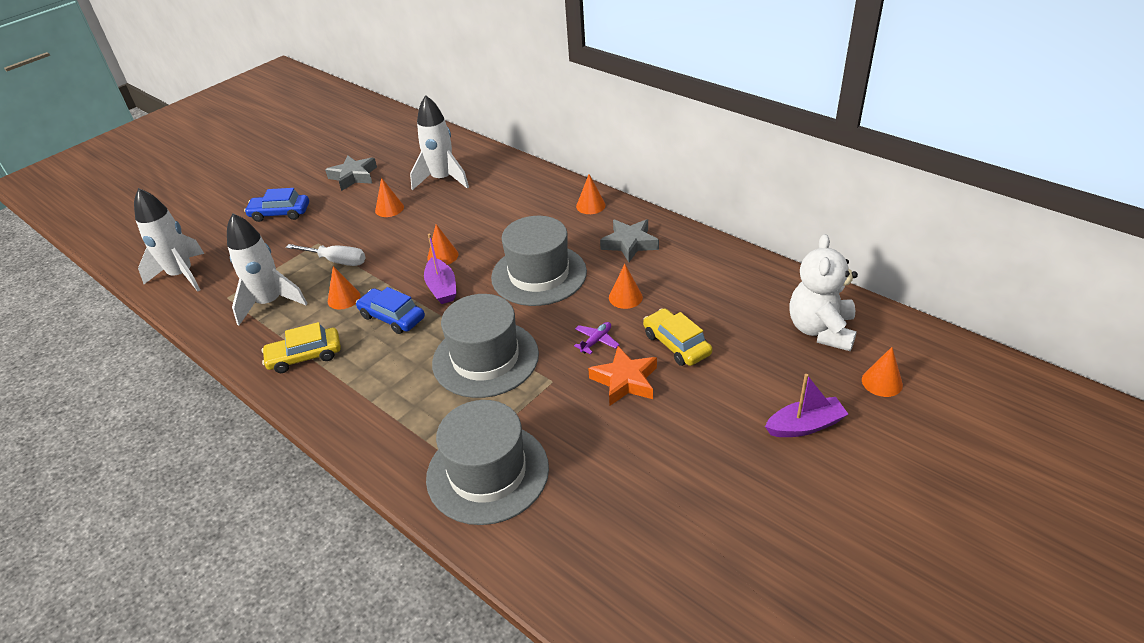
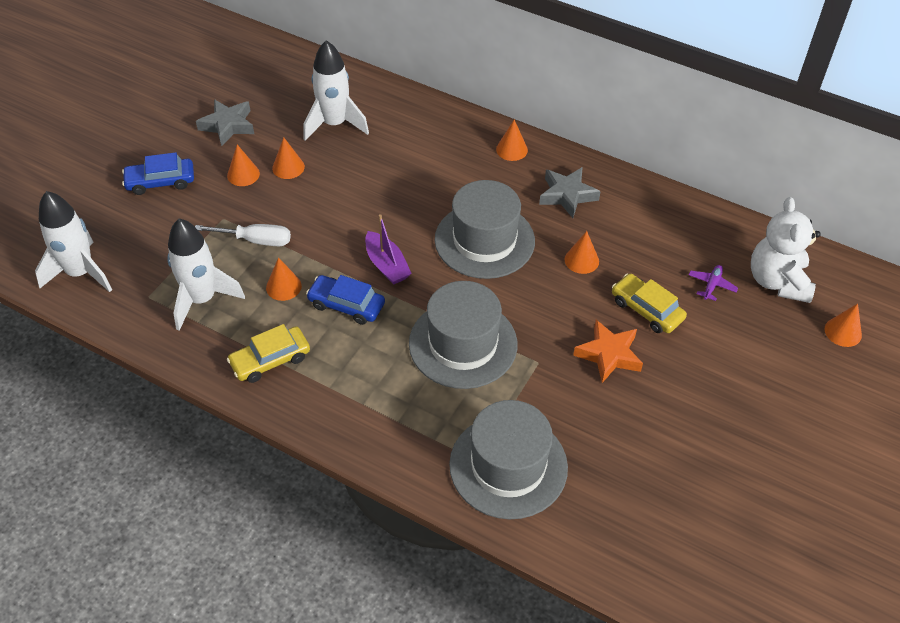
camera: 15 degrees left, 10 degrees up
orange cone [427,224,459,265] -> orange cone moved to [227,144,260,186]
purple plane [574,322,619,354] -> purple plane moved to [689,265,738,301]
purple boat [765,374,848,437] -> none

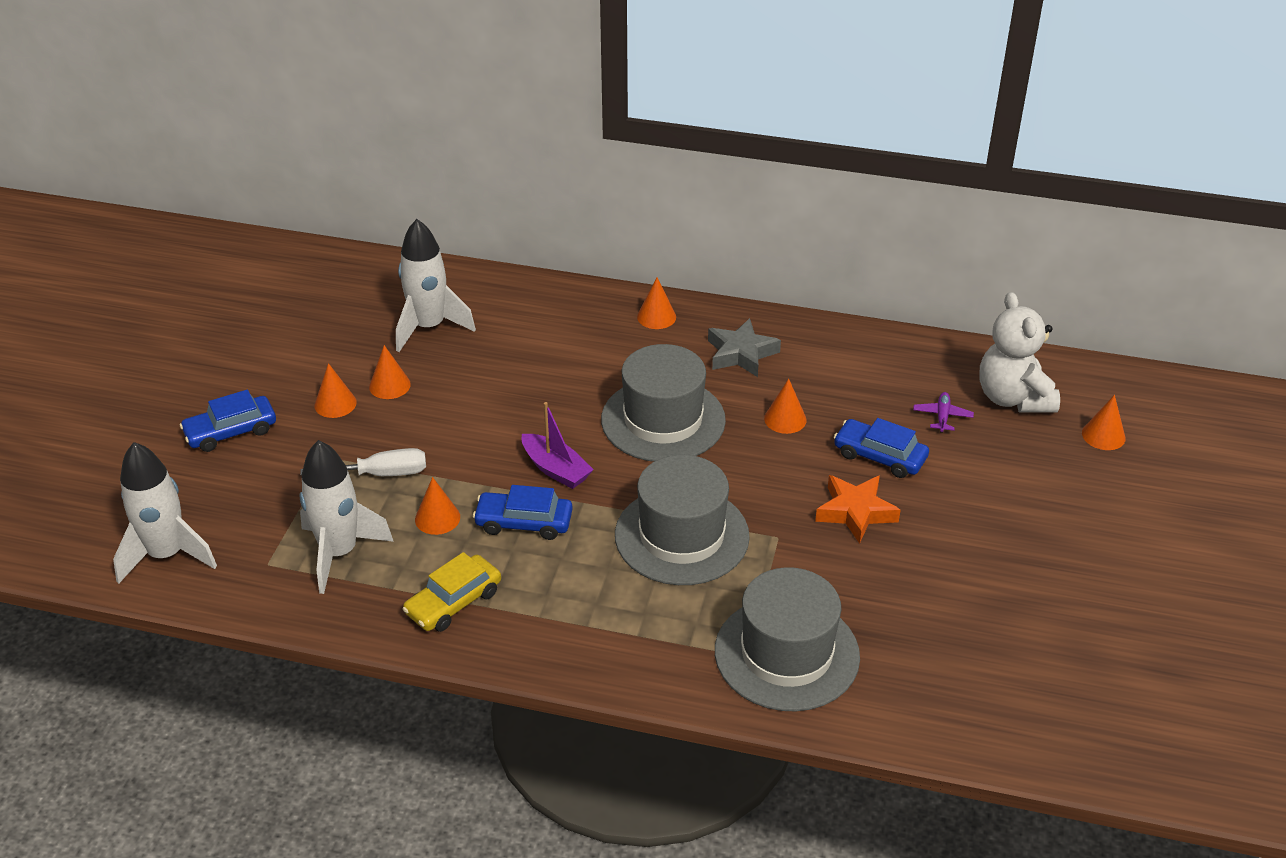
camera: 15 degrees left, 10 degrees down
grey star [196,99,254,147] -> none
yellow car [612,273,687,333] -> blue car [834,418,929,478]

